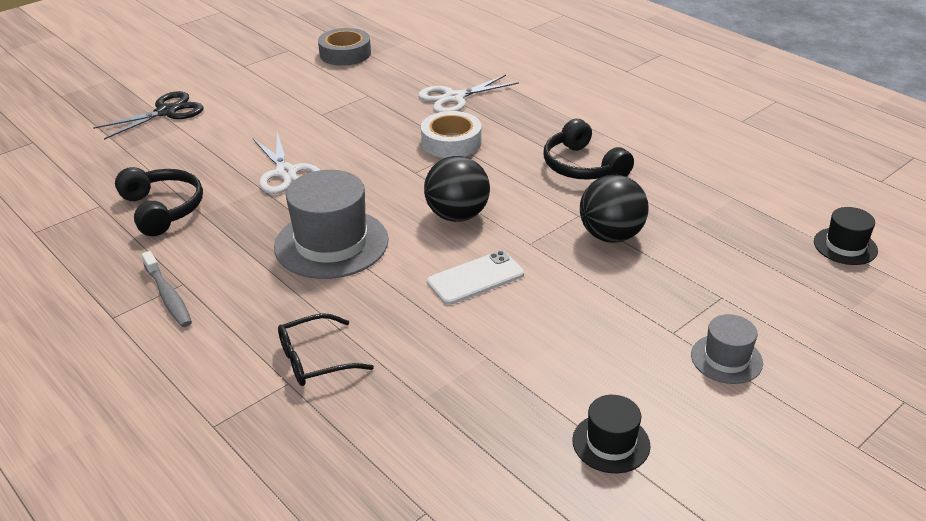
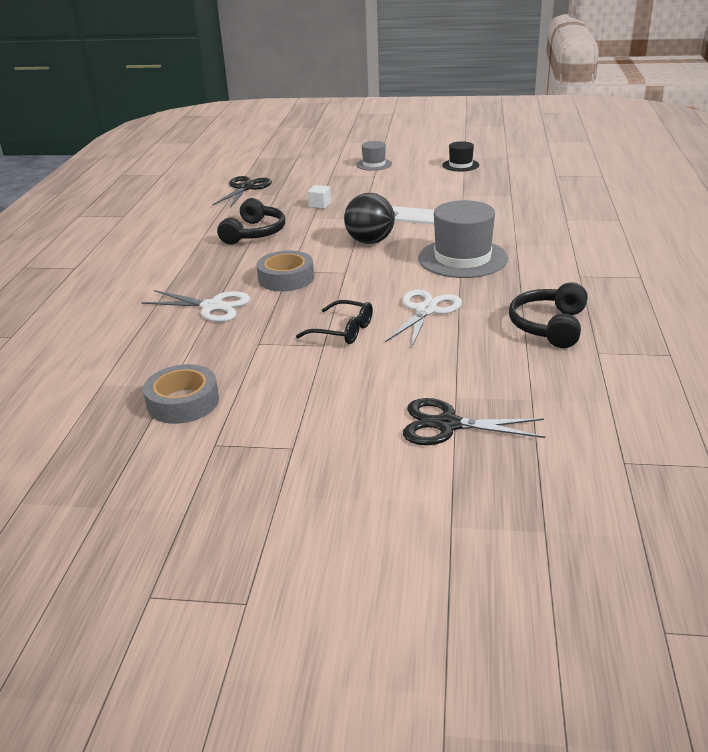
camera: 130 degrees left, 5 degrees down
grey toothbrush [141,251,192,327] -> none
black glasses [278,313,374,386] -> black glasses moved to [296,300,373,344]
white tape [421,111,482,158] -> grey tape [256,251,314,291]
black ball [580,175,649,243] -> white cube [308,185,331,209]
black hat [814,207,878,265] -> none
none -> black scissors [212,176,272,208]

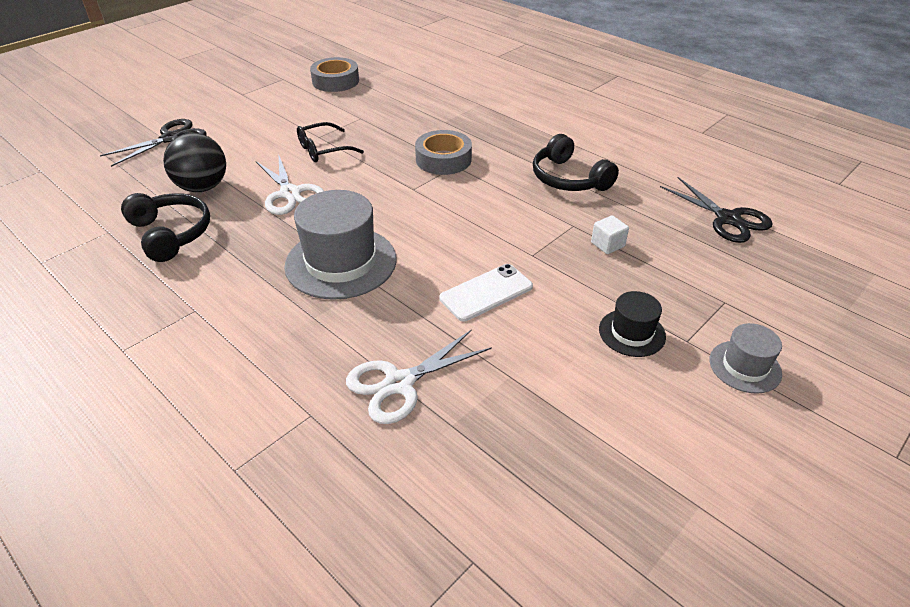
camera: 125 degrees right, 10 degrees up
white scissors [141,290,250,322] -> white scissors moved to [346,329,492,424]
black ball [344,193,395,244] -> black ball moved to [163,133,226,192]
black hat [443,141,479,172] -> black hat moved to [599,291,666,357]

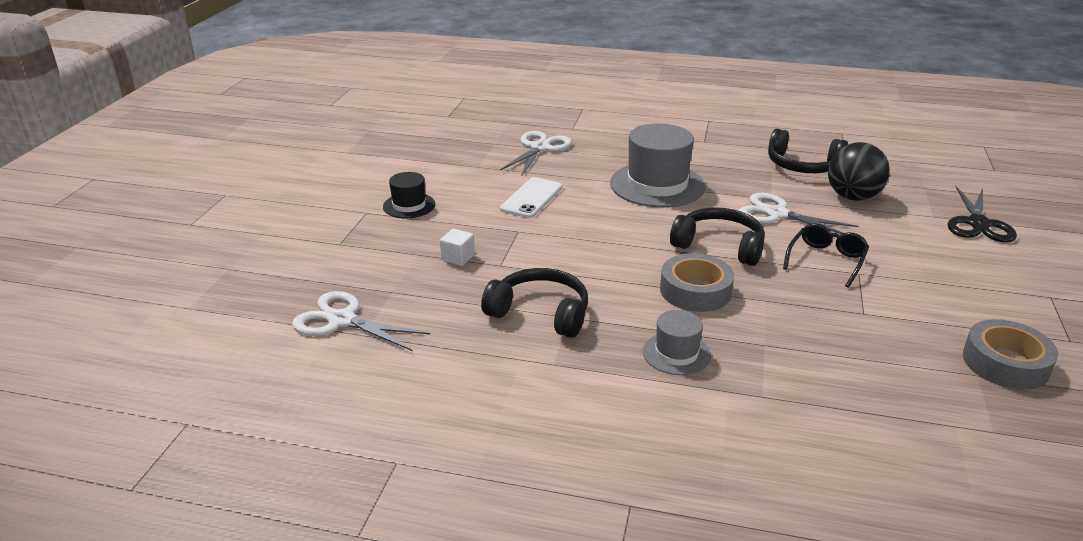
camera: 150 degrees right, 10 degrees down
black scissors [660,177,773,243] -> white scissors [292,291,430,351]
grey hat [709,323,782,394] -> grey hat moved to [643,310,711,375]
none -> black headphones [670,207,765,266]

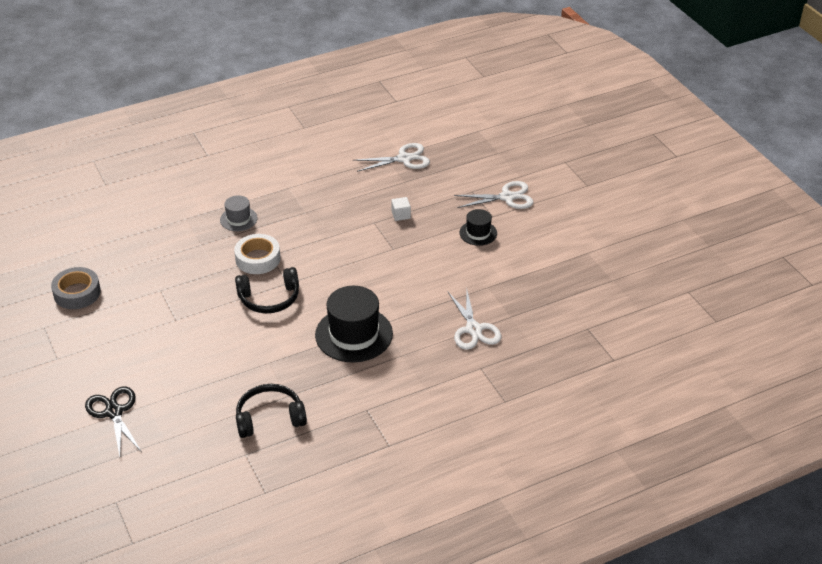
camera: 140 degrees right, 10 degrees up
black headphones [481,268,588,338] -> none
white phone [500,177,562,218] -> none
grey hat [610,124,705,208] -> black hat [315,286,393,362]
grey tape [660,253,734,312] -> white tape [234,234,280,274]
white scissors [739,193,859,234] -> white scissors moved to [454,181,534,209]
black glasses [783,223,869,288] -> none
black ball [828,142,890,201] -> none

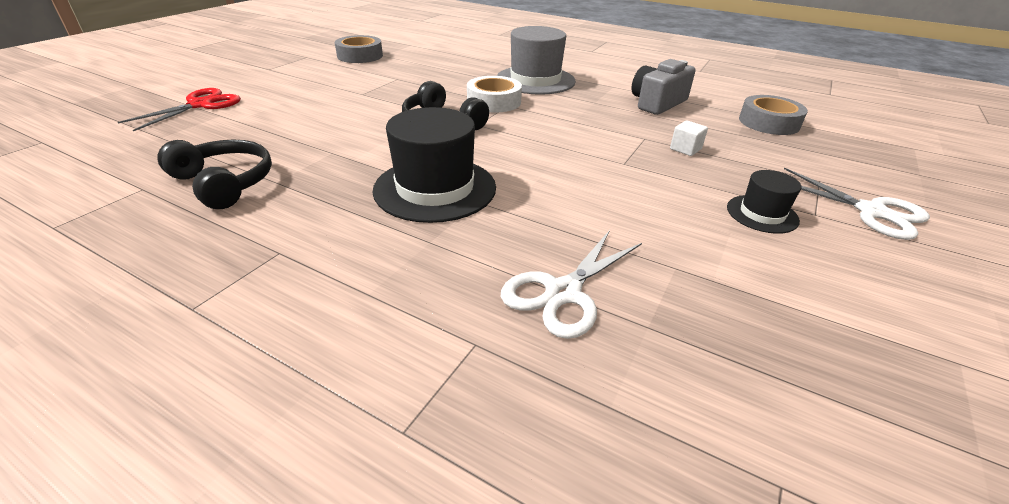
camera: 55 degrees right, 5 degrees down
black scissors [85,386,142,457] -> red scissors [118,88,241,131]
grey hat [220,195,258,231] -> grey hat [496,26,576,95], size x1.89
white scissors [353,143,430,172] -> grey tape [739,95,808,135]
none -> grey camera [631,59,695,115]

